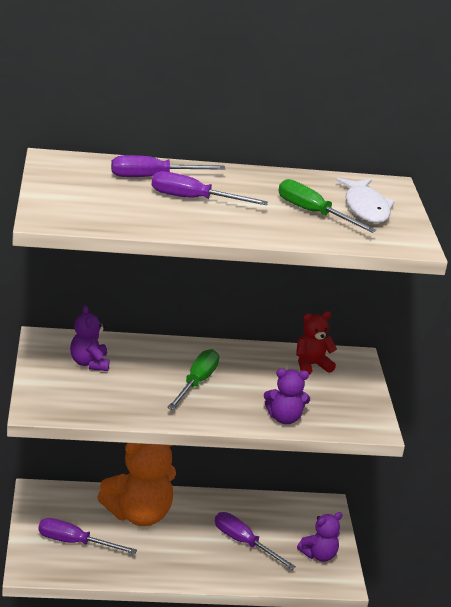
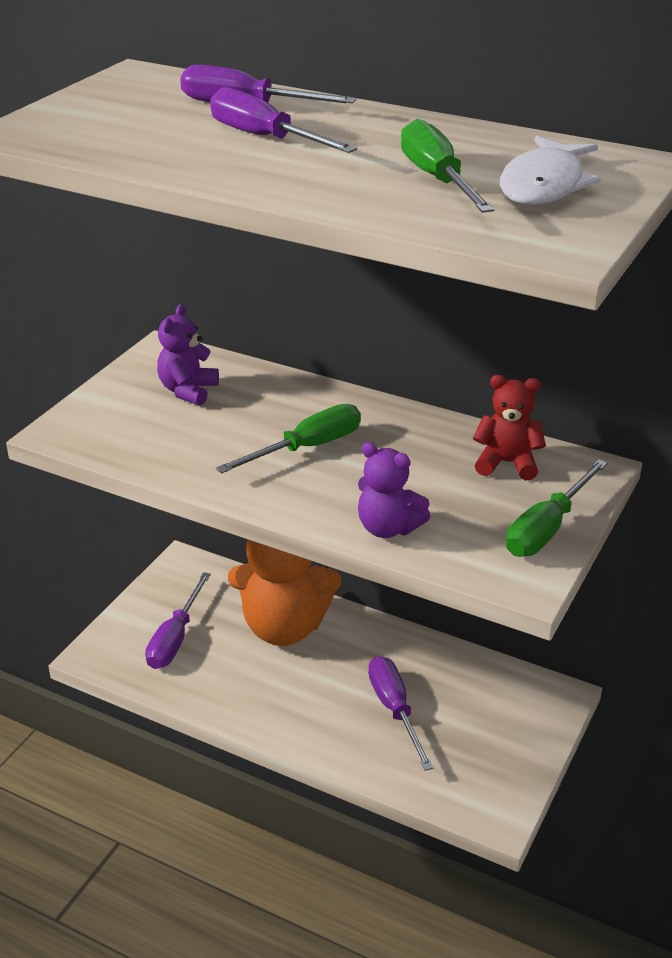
camera: 35 degrees right, 5 degrees up
purple screwdriver [38,518,137,554] -> purple screwdriver turned 120 degrees counterclockwise [145,572,211,669]
purple teddy bear [297,512,343,562] -> none
none -> green screwdriver [506,459,608,557]

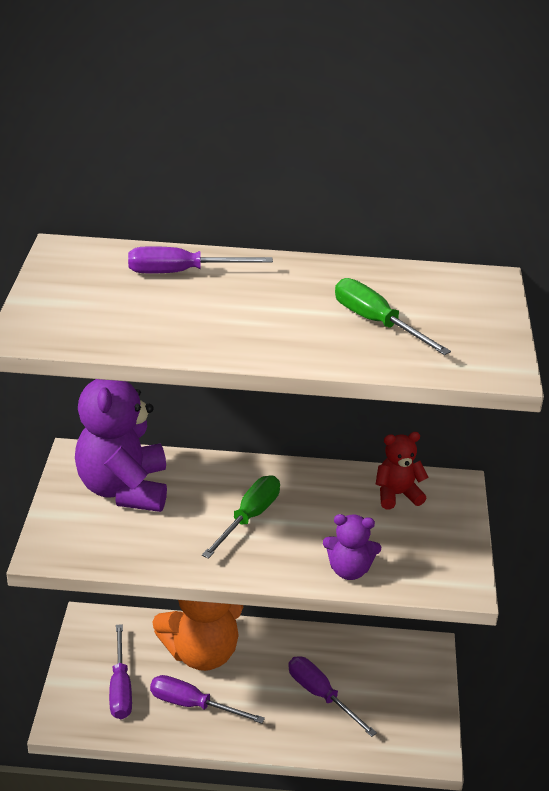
camera: 25 degrees left, 0 degrees up
purple teddy bear [157,304,219,406] -> purple teddy bear [75,379,167,512], size x1.92
purple screwdriver [210,87,357,153] -> purple screwdriver moved to [150,675,265,724]
white fish [500,136,601,205] -> none
green screwdriver [506,459,608,557] -> none

